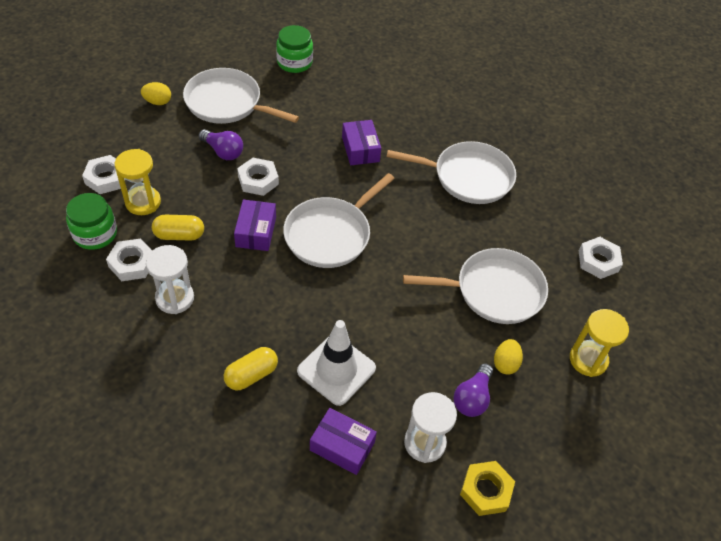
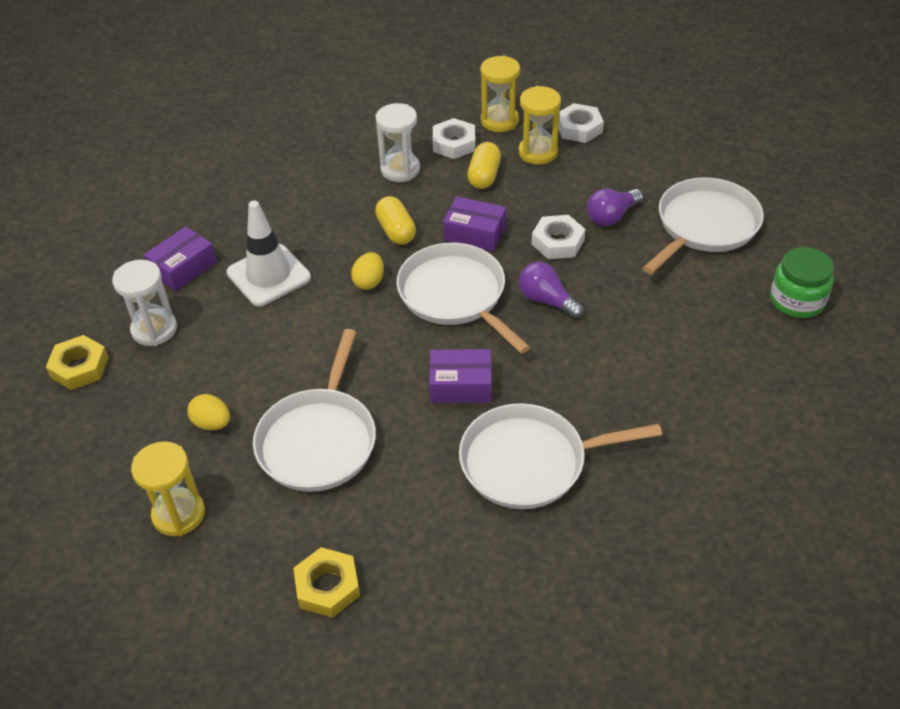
camera: 110 degrees right, 5 degrees down
green jar [66,193,117,250] -> yellow hourglass [480,55,520,132]
yellow egg [141,82,171,105] -> yellow egg moved to [351,252,384,290]
yellow capsule [224,347,278,390] -> yellow capsule moved to [375,196,416,245]
purple box [342,120,381,165] -> purple box moved to [429,349,491,403]
white pan [387,141,516,204] -> white pan turned 60 degrees clockwise [459,403,662,509]
purple light bulb [454,364,493,417] -> purple light bulb moved to [519,262,584,319]
white nut [579,237,623,279] -> yellow nut [293,547,360,618]

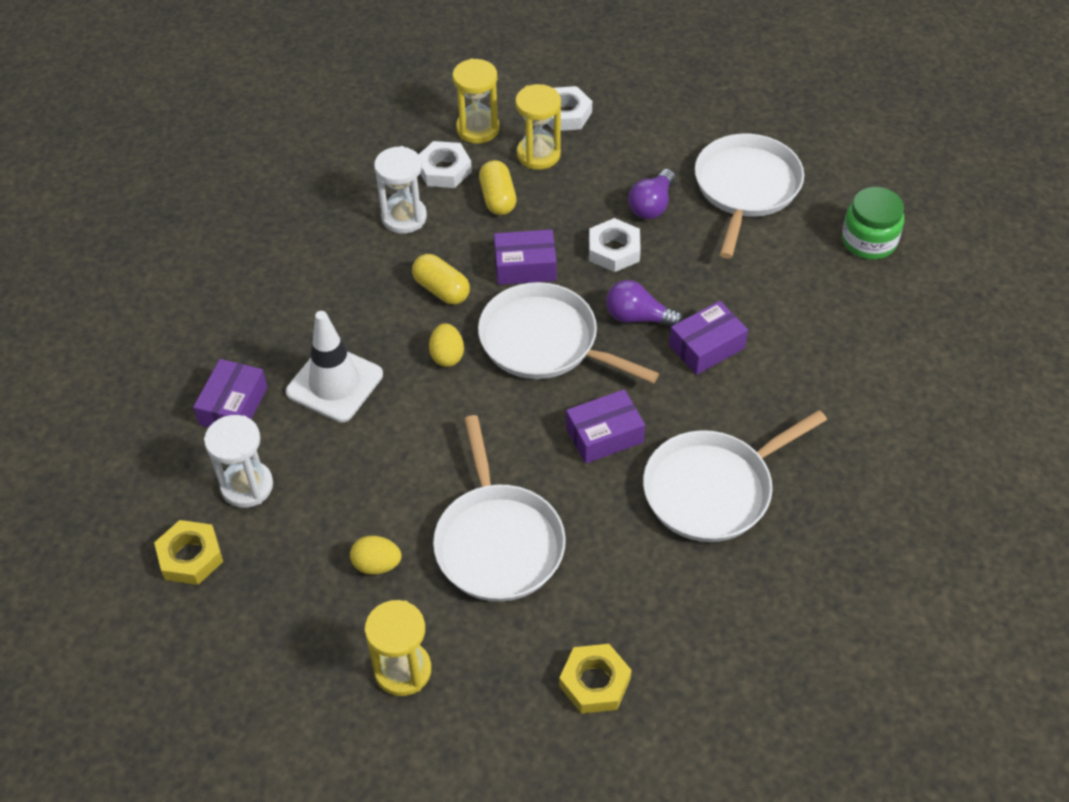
camera: 25 degrees left, 5 degrees up
none -> purple box [669,301,748,375]

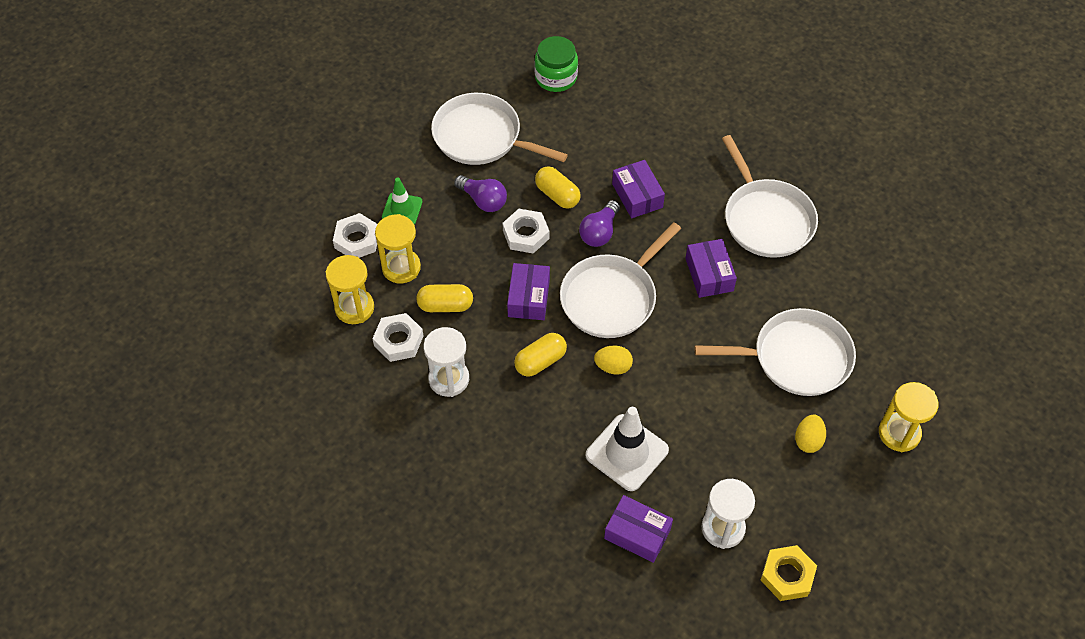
camera: 80 degrees left, 5 degrees up
yellow nut [559,644,632,714] -> none
none -> green traffic cone [382,177,423,224]
none -> yellow capsule [535,166,580,209]

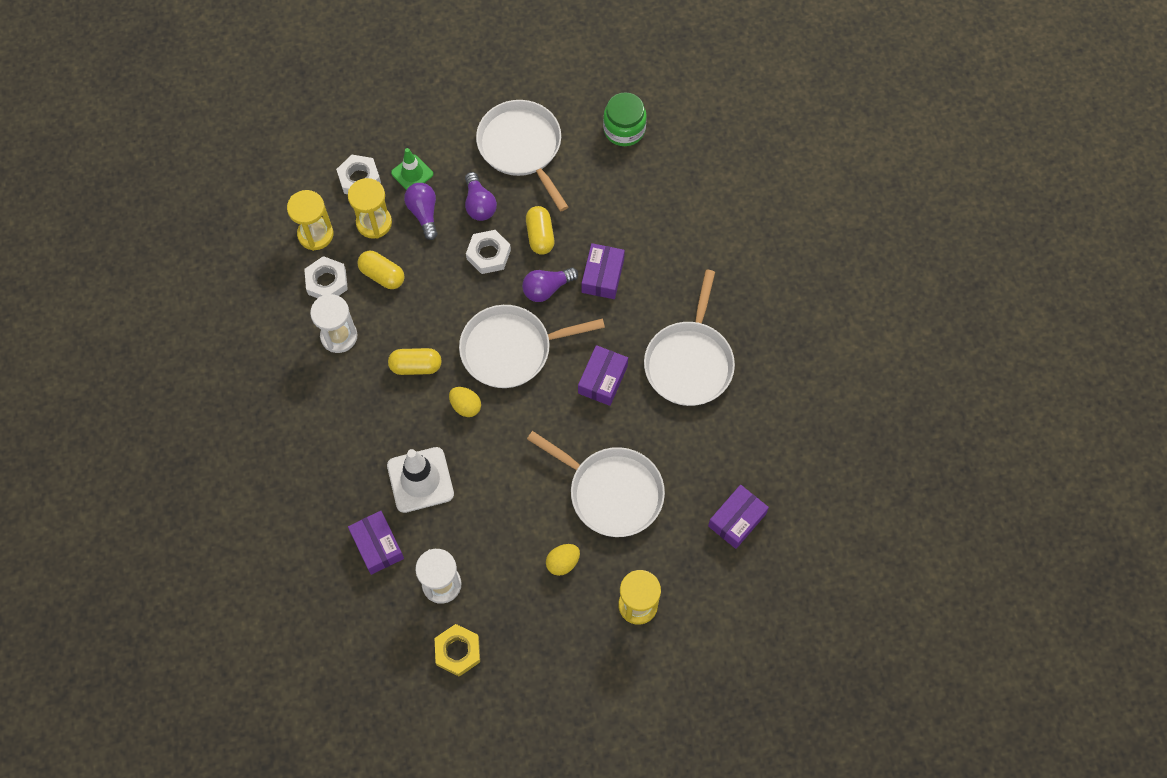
camera: 35 degrees right, 10 degrees up
purple box [507,263,550,320] -> purple box moved to [708,485,769,549]
none -> purple light bulb [404,183,438,240]

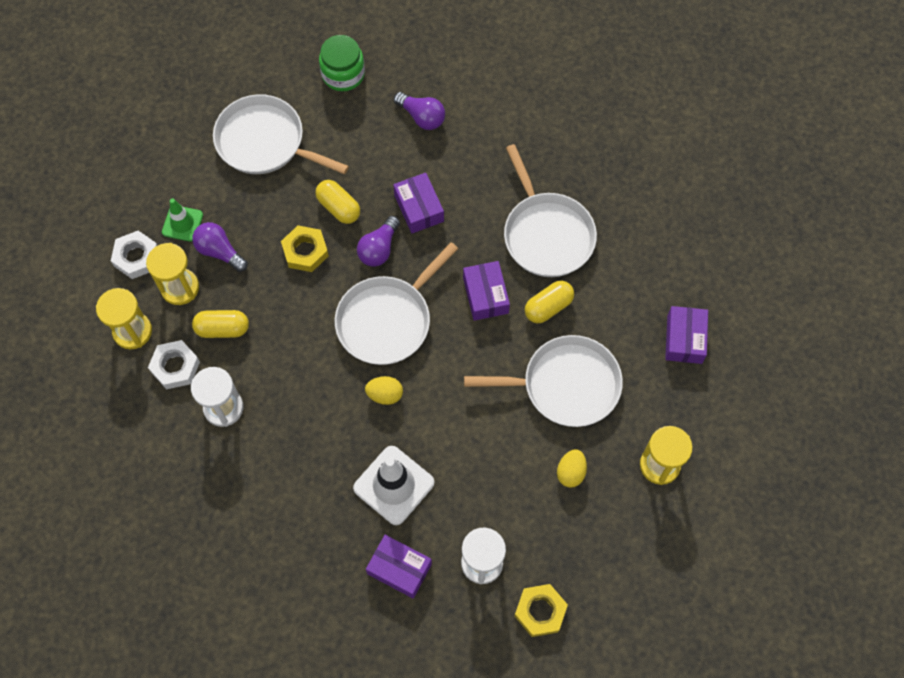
camera: 35 degrees left, 0 degrees up
yellow capsule [388,348,442,375] -> yellow capsule moved to [525,281,574,323]
purple light bulb [465,172,497,221] -> purple light bulb moved to [394,92,445,130]
white nut [466,230,511,274] -> yellow nut [281,225,329,272]

